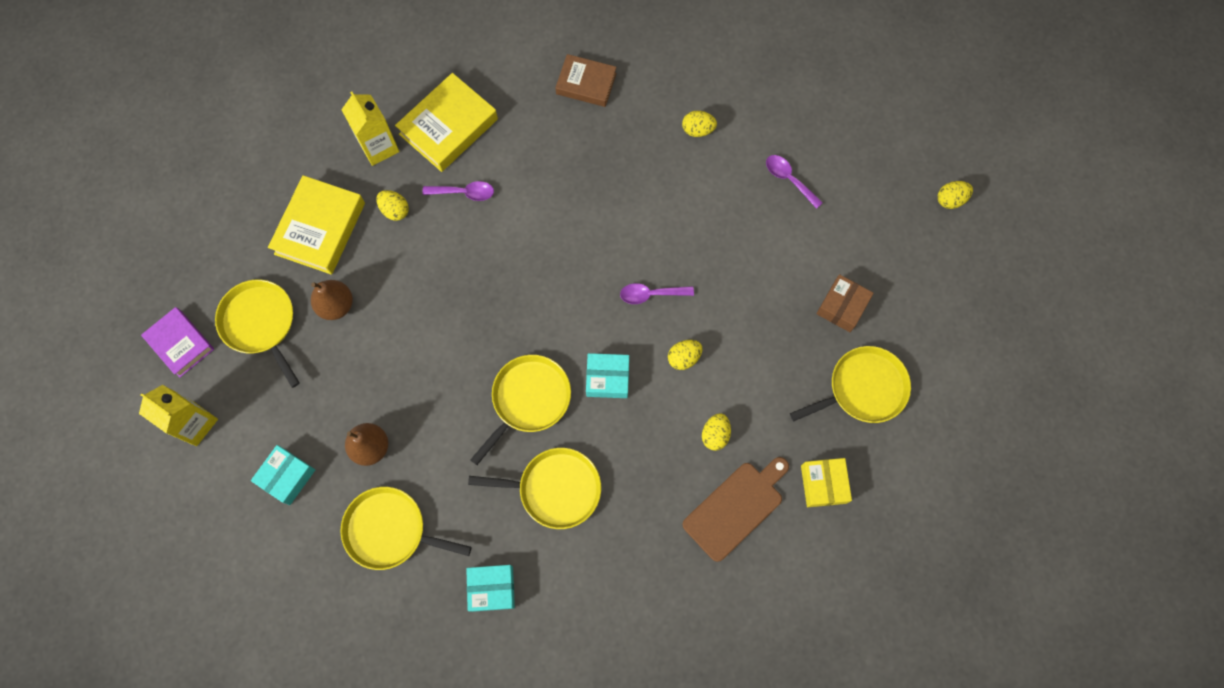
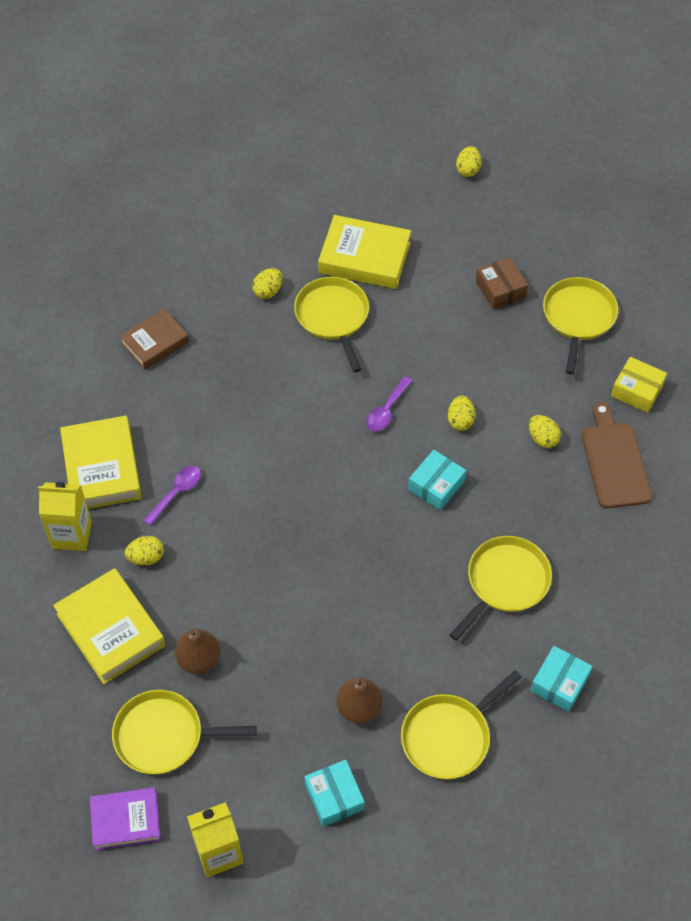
camera: 55 degrees left, 15 degrees down
yellow pan [470,355,571,465] -> yellow pan moved to [294,277,369,372]
purple spoon [766,155,823,209] -> yellow book [318,215,411,289]

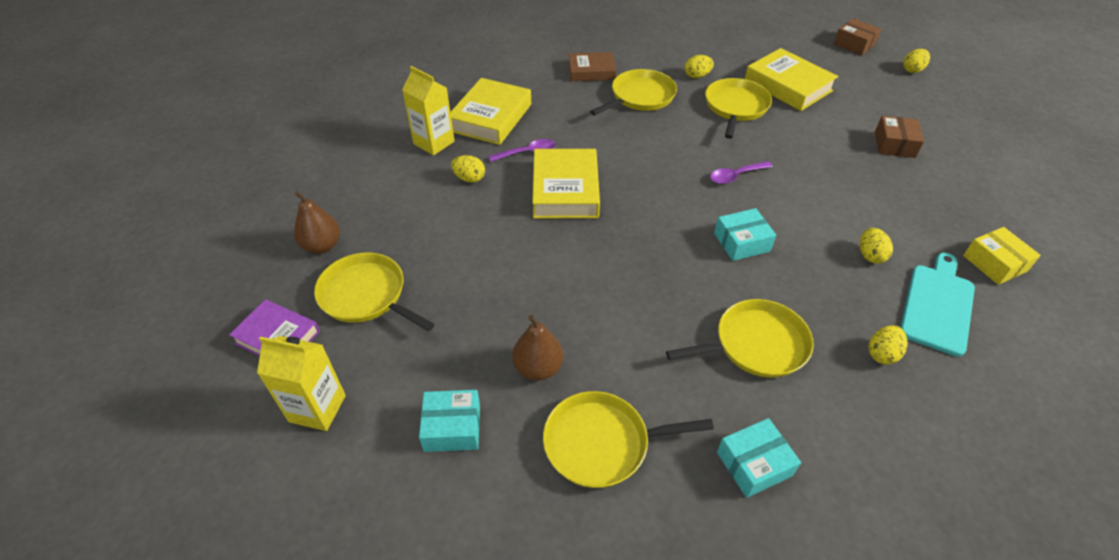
camera: 35 degrees right, 10 degrees down
yellow book [53,568,165,684] -> yellow book moved to [532,149,600,218]
brown pear [175,628,221,674] -> brown pear moved to [294,191,340,254]
turquoise box [305,760,365,827] -> turquoise box turned 75 degrees clockwise [419,390,480,452]
yellow egg [448,395,475,431] -> yellow egg moved to [869,325,908,364]
yellow pan [543,277,618,375] -> yellow pan moved to [590,69,677,115]
brown cutting board [582,402,652,508] -> turquoise cutting board [900,253,975,357]
none -> brown box [834,18,881,56]

